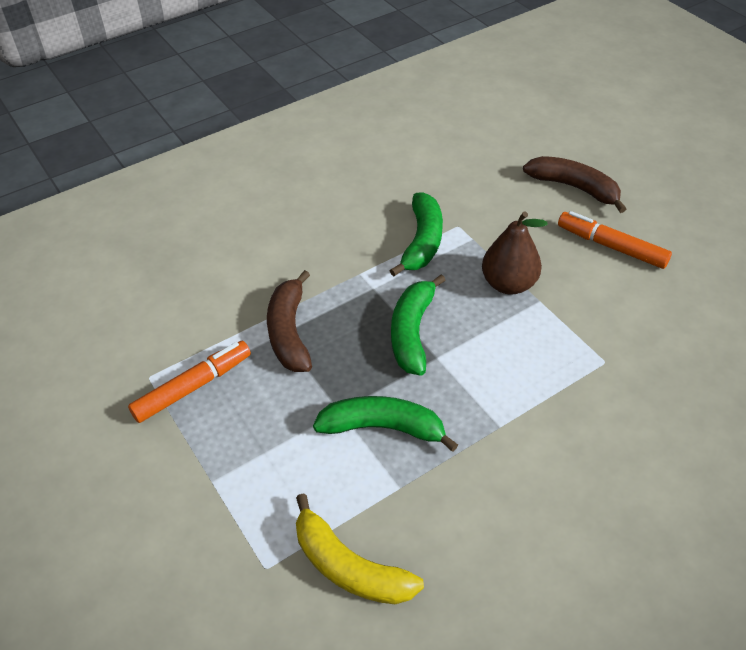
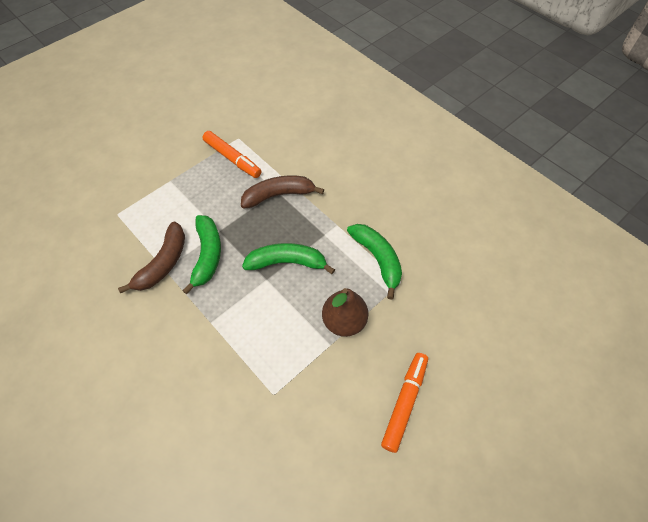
camera: 80 degrees right, 10 degrees up
yellow banana [296,493,424,604] -> none
green banana [390,192,443,276] -> green banana turned 120 degrees counterclockwise [347,224,402,299]
brown banana [523,156,626,213] -> brown banana moved to [118,222,185,293]

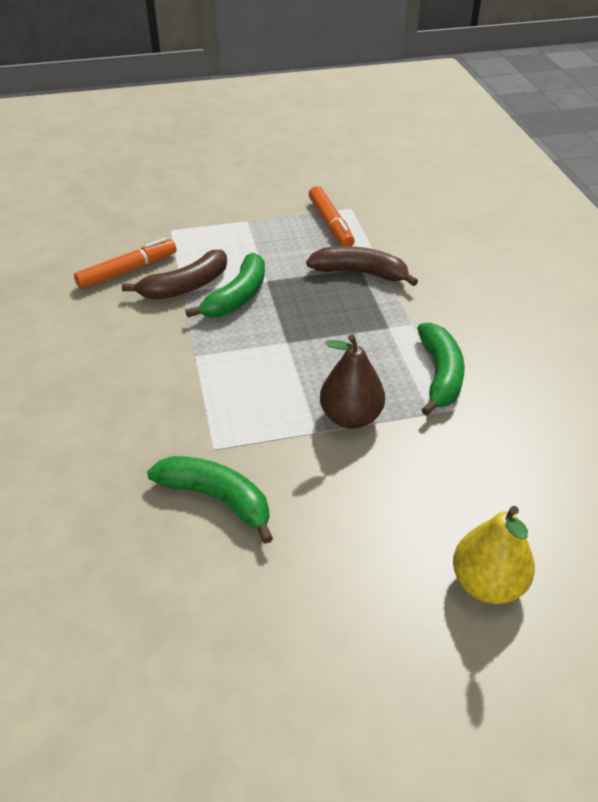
camera: 30 degrees right, 15 degrees down
green banana [242,243,335,274] -> green banana moved to [147,456,273,544]
orange marker [381,353,428,453] -> orange marker moved to [74,237,177,289]
none -> yellow pear [453,506,535,604]

